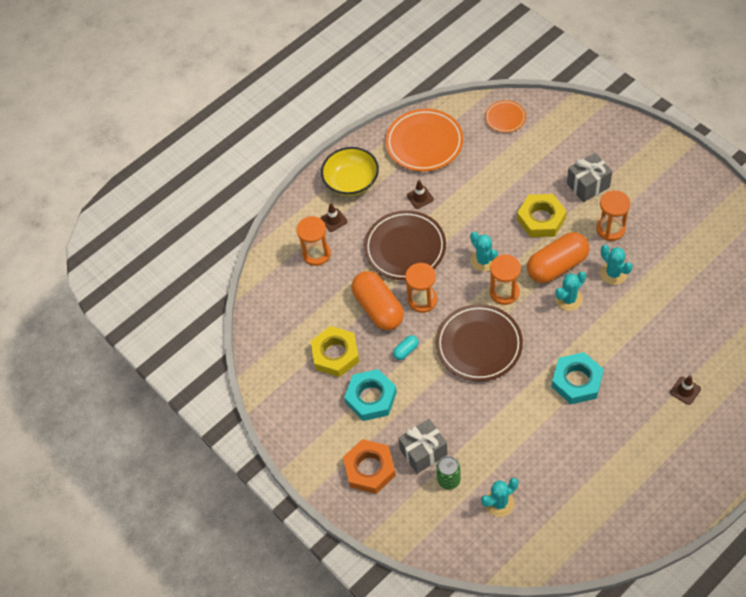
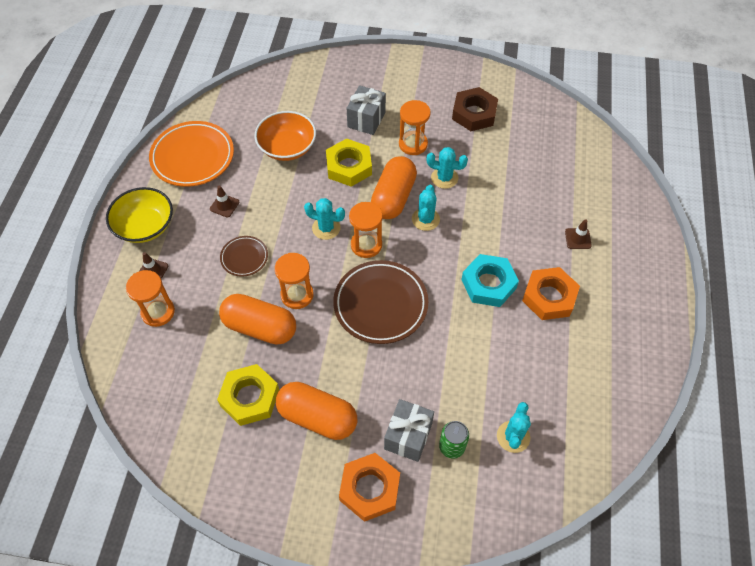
camera: 45 degrees left, 0 degrees up
turquoise nut [344,369,397,421] -> orange capsule [276,382,357,440]
brown plate [364,210,446,280] -> brown plate [220,236,268,277], size x0.53
turquoise capsule [393,335,419,360] -> none
orange plate [485,100,526,133] -> none
none -> orange bowl [254,111,316,161]
none -> brown nut [452,87,498,131]
none -> orange nut [522,267,580,320]

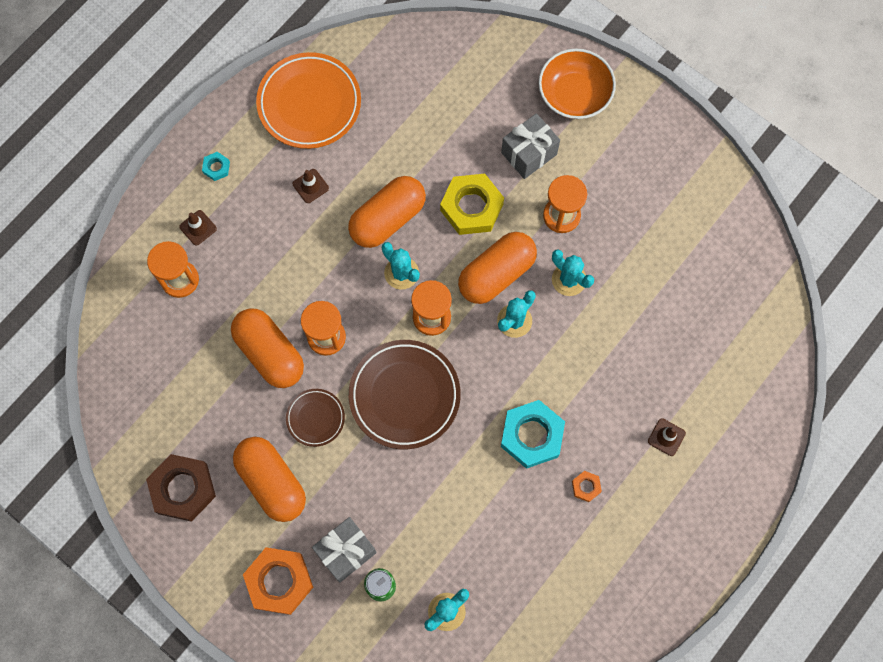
camera: 30 degrees right, 15 degrees up
yellow bowl [106,187,173,243] -> turquoise nut [202,152,230,181]
yellow nut [217,364,279,426] -> none
brown plate [220,236,268,277] -> brown plate moved to [286,389,345,447]
orange bowl [254,111,316,161] -> orange bowl moved to [539,49,616,119]
brown nut [452,87,498,131] -> brown nut moved to [146,454,216,522]
orange nut [522,267,580,320] -> orange nut [572,471,602,502], size x0.45
none -> orange capsule [348,176,426,248]

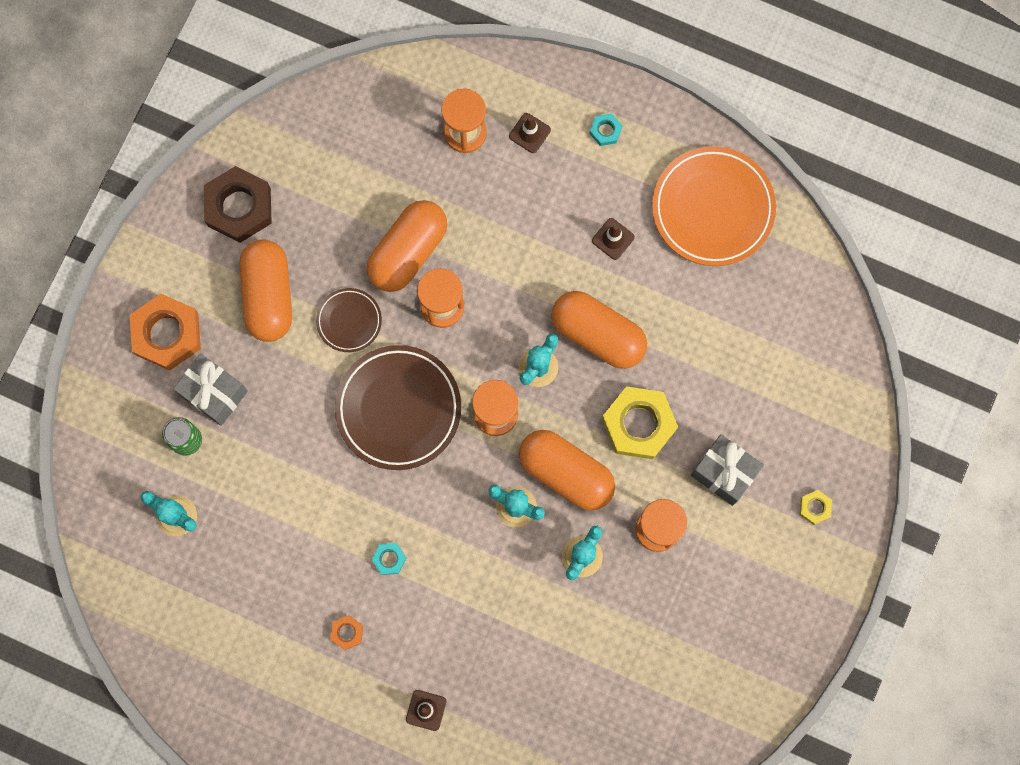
camera: 75 degrees right, 5 degrees up
orange capsule [233,437,306,522] -> orange capsule turned 45 degrees counterclockwise [239,239,292,342]
turquoise nut [501,400,565,469] -> turquoise nut [372,543,407,575], size x0.45
orange bowl [539,49,616,119] -> yellow nut [799,490,832,525]

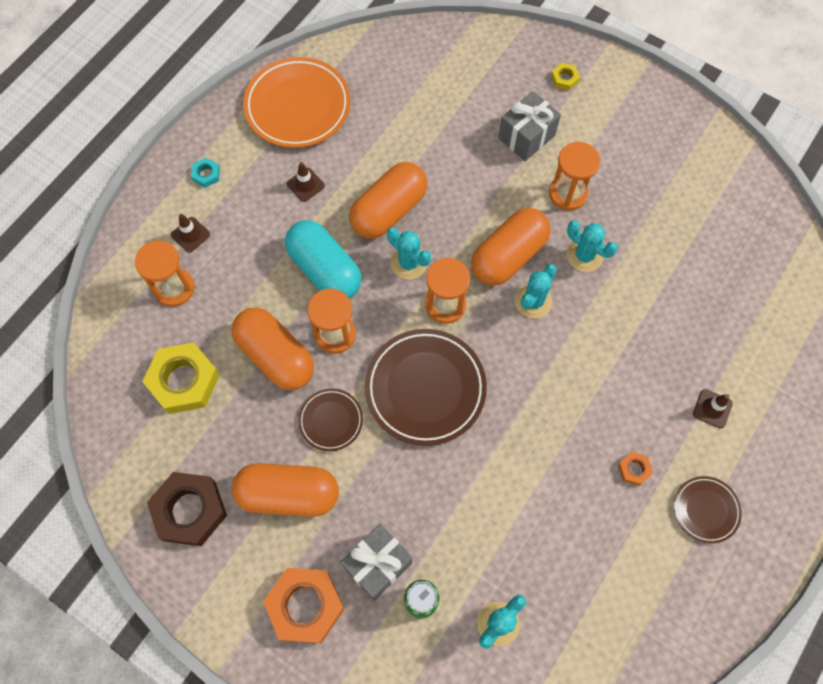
camera: 80 degrees left, 10 degrees down
turquoise nut [372,543,407,575] -> none
yellow nut [602,386,678,459] -> yellow nut moved to [142,342,220,414]
none -> turquoise capsule [285,220,362,299]
none -> brown plate [674,476,742,544]

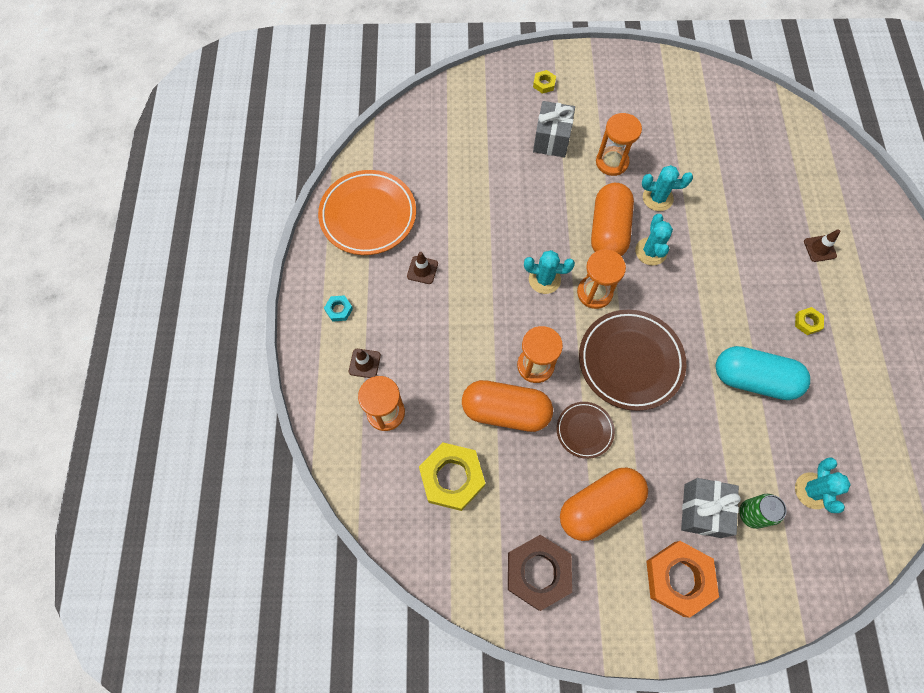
camera: 35 degrees left, 0 degrees up
turquoise capsule [285,220,362,299] -> turquoise capsule moved to [716,346,810,400]
orange capsule [349,162,427,239] -> none
orange nut [618,451,653,486] -> yellow nut [795,307,824,335]
brown plate [674,476,742,544] -> none

